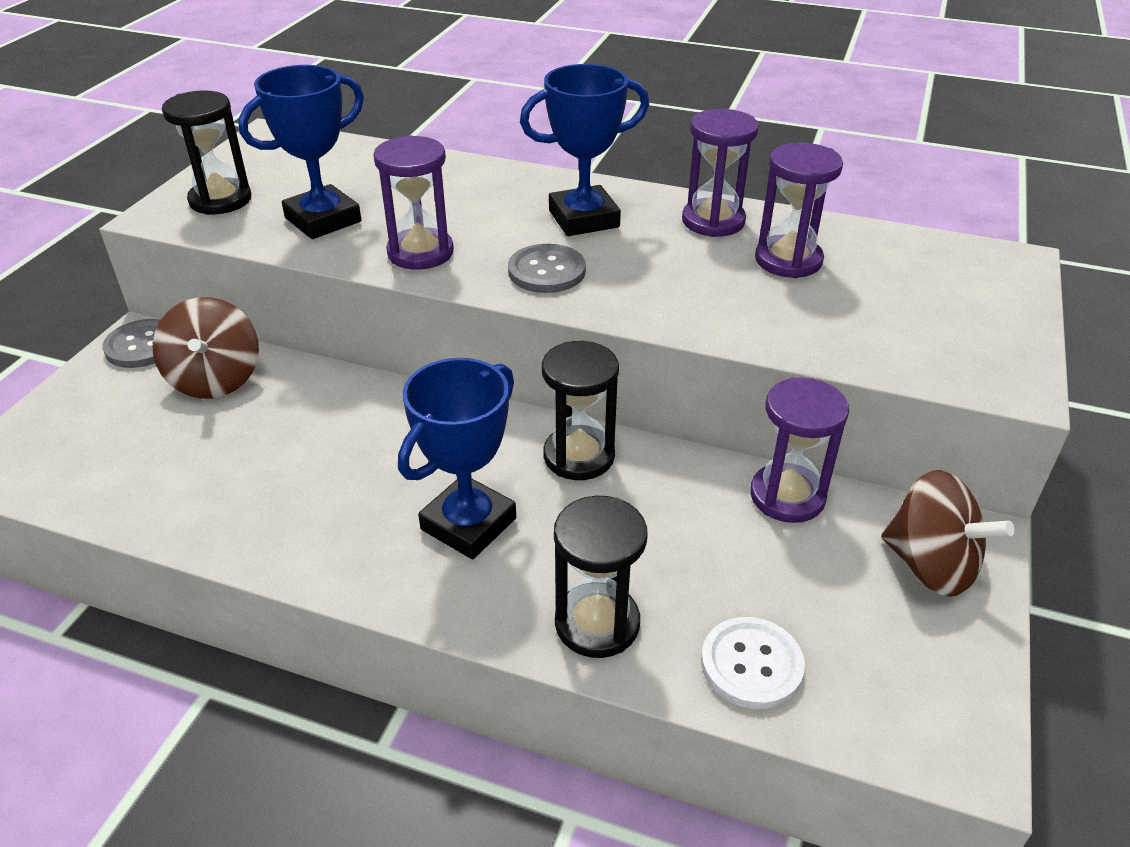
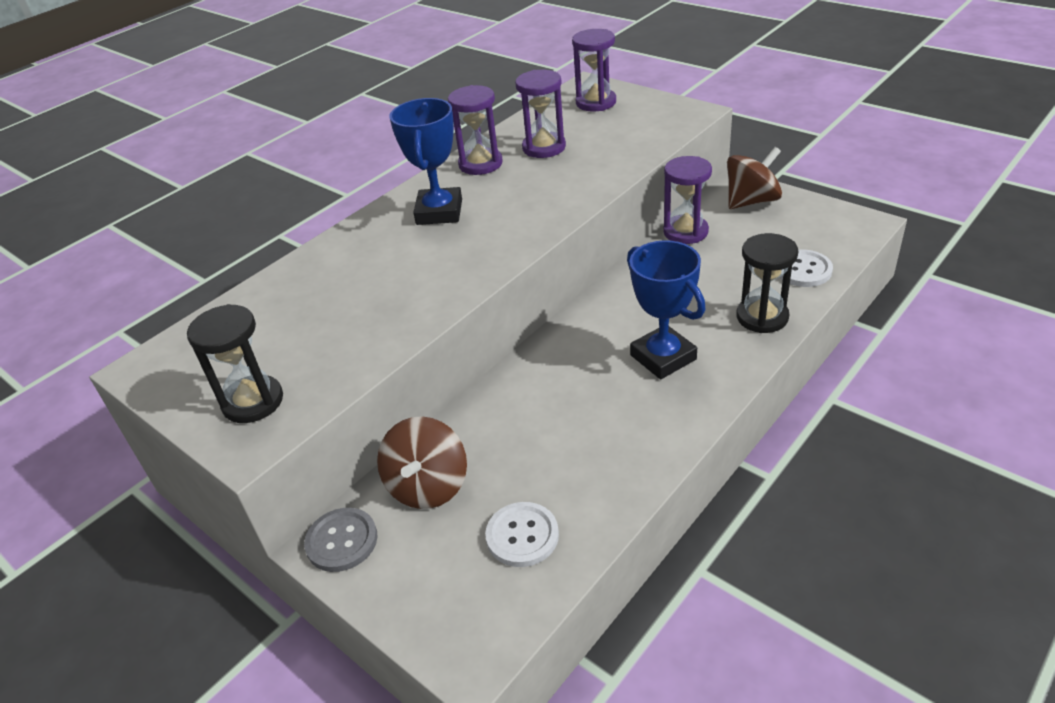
camera: 65 degrees left, 0 degrees up
brown spinning top [153,297,259,399] -> brown spinning top turned 90 degrees clockwise [377,416,467,509]
blue trophy [238,65,364,239] -> none
purple hourglass [373,135,454,270] -> purple hourglass moved to [572,29,616,112]
grey button [508,244,586,293] -> none
black hourglass [542,341,619,480] -> none
none -> white button [485,502,559,567]

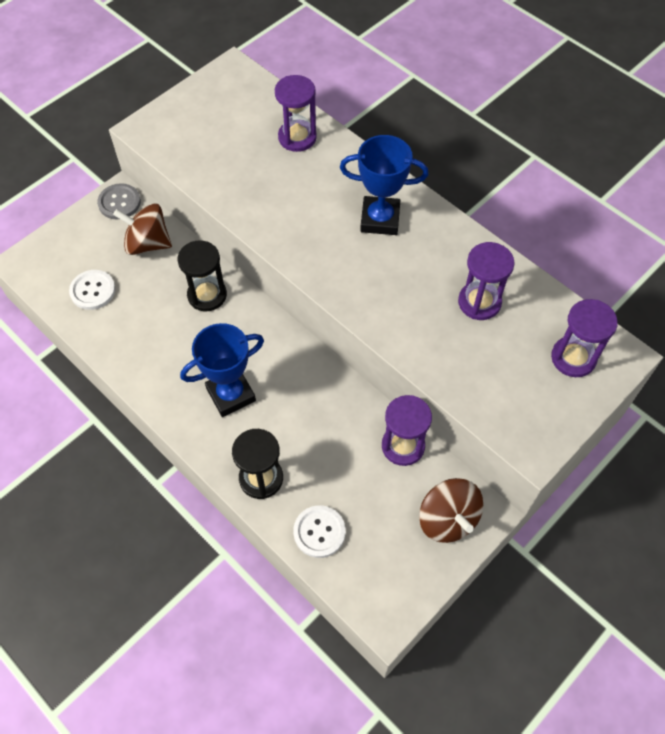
camera: 90 degrees right, 20 degrees up
black hourglass [187,304,283,423] -> black hourglass moved to [177,240,227,311]
purple hourglass [448,85,503,175] -> purple hourglass moved to [275,75,317,152]

